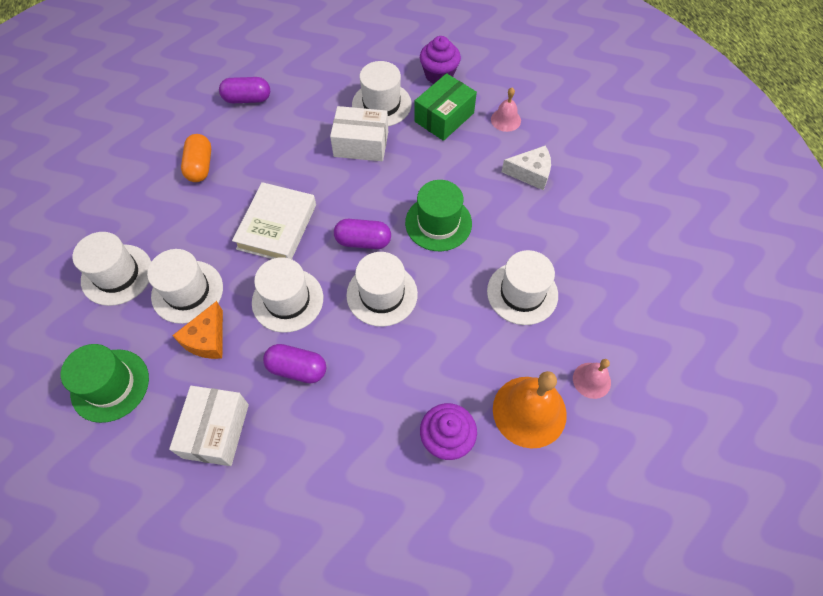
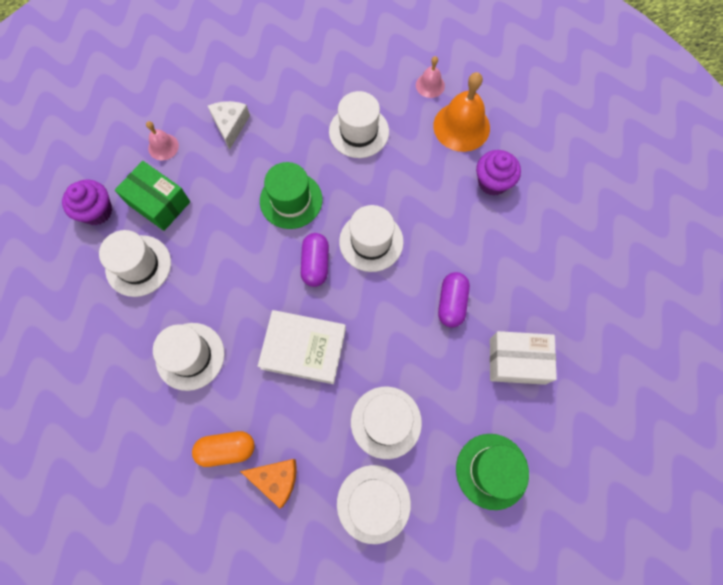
camera: 95 degrees left, 10 degrees up
orange cheese [172,301,223,359] -> orange cheese moved to [240,459,297,508]
purple capsule [219,77,270,103] -> none
white hat [252,257,323,333] -> white hat moved to [153,323,225,391]
white box [330,106,388,161] -> none

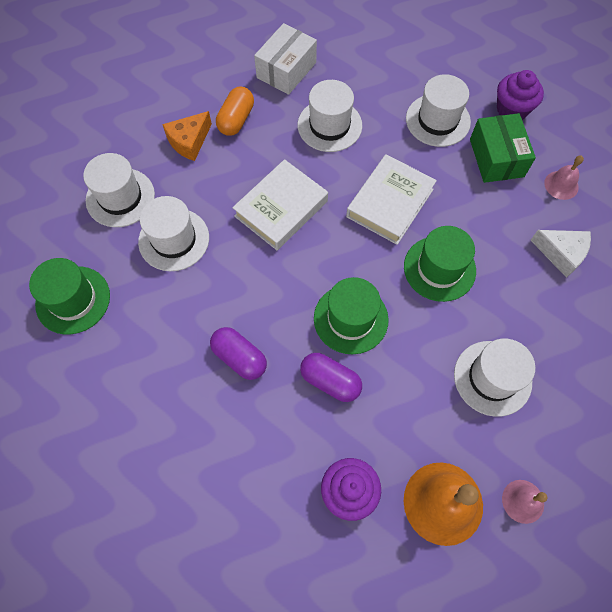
camera: 120 degrees right, 5 degrees down
green box [115,161,190,231] -> green box turned 75 degrees counterclockwise [470,113,536,183]
purple capsule [301,233,329,287] -> purple capsule moved to [300,353,362,402]
white hat [339,205,404,272] -> green hat [314,277,389,354]
white box [490,331,557,385] -> white box moved to [254,23,317,95]
none -> white book [346,154,437,245]

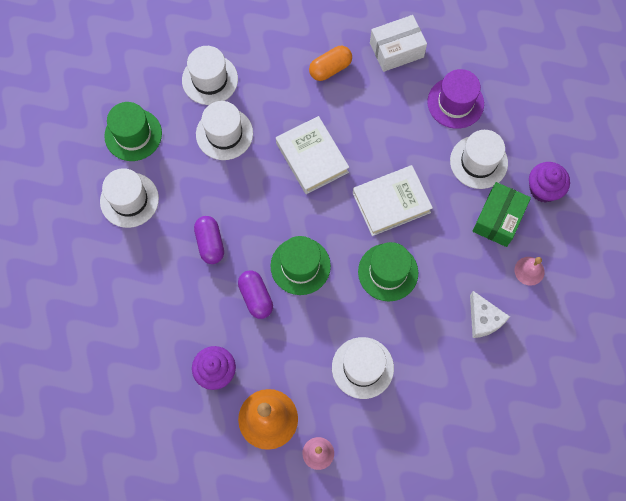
camera: 35 degrees right, 5 degrees up
orange cheese [162,111,212,161] -> none
white book [232,159,328,250] -> white book turned 75 degrees clockwise [276,116,349,194]
white hat [298,80,362,152] -> white hat moved to [100,168,159,228]
none -> purple hat [427,69,484,129]

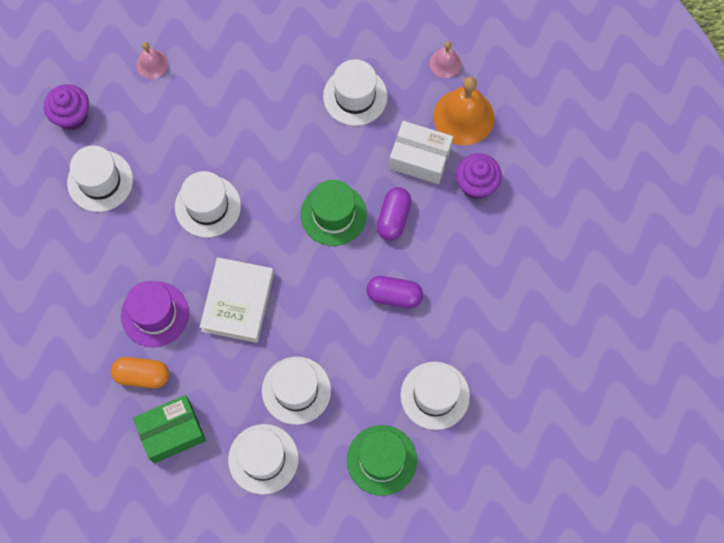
camera: 140 degrees left, 0 degrees up
purple capsule [194,216,224,264] -> purple capsule turned 75 degrees clockwise [367,276,423,308]
white book [353,165,433,236] -> white hat [175,171,241,238]
green hat [358,242,418,301] -> none
white box [370,15,427,72] -> white box moved to [389,121,453,184]
purple hat [427,69,484,129] -> purple hat moved to [121,281,189,347]
white cheese [470,291,510,338] -> none
green box [472,182,531,247] -> green box moved to [133,395,206,463]

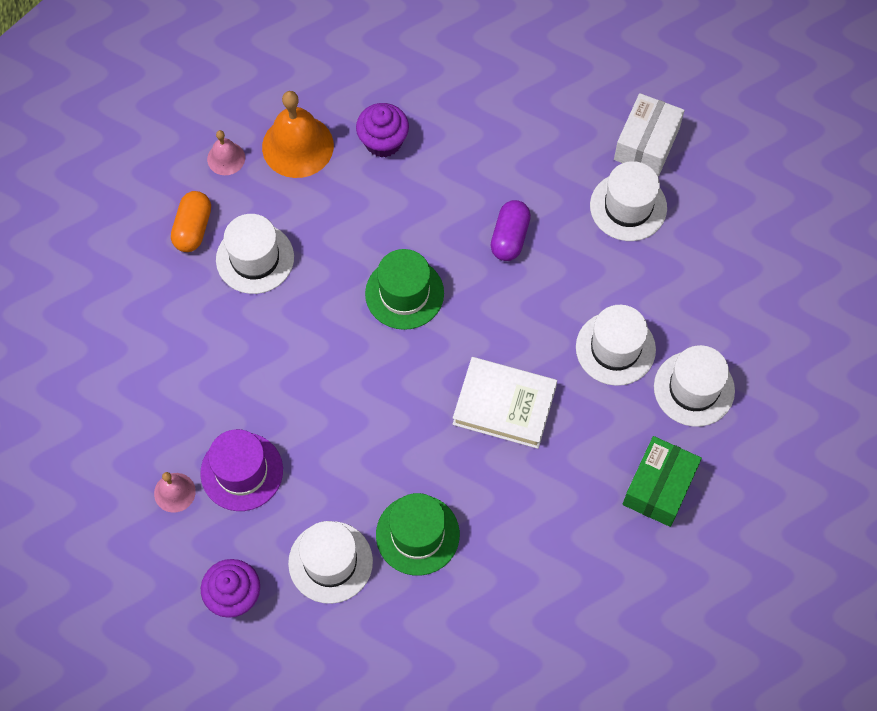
camera: 85 degrees left, 5 degrees down
orange capsule [111,357,169,388] -> orange capsule moved to [171,191,211,252]
purple hat [121,281,189,347] -> purple hat moved to [200,429,283,511]
green box [133,395,206,463] -> green box turned 45 degrees clockwise [623,436,702,527]
white hat [175,171,241,238] -> none
green hat [347,425,417,496] -> green hat moved to [376,493,460,576]
purple capsule [377,187,411,240] -> none
white box [389,121,453,184] -> white box moved to [614,93,685,176]

